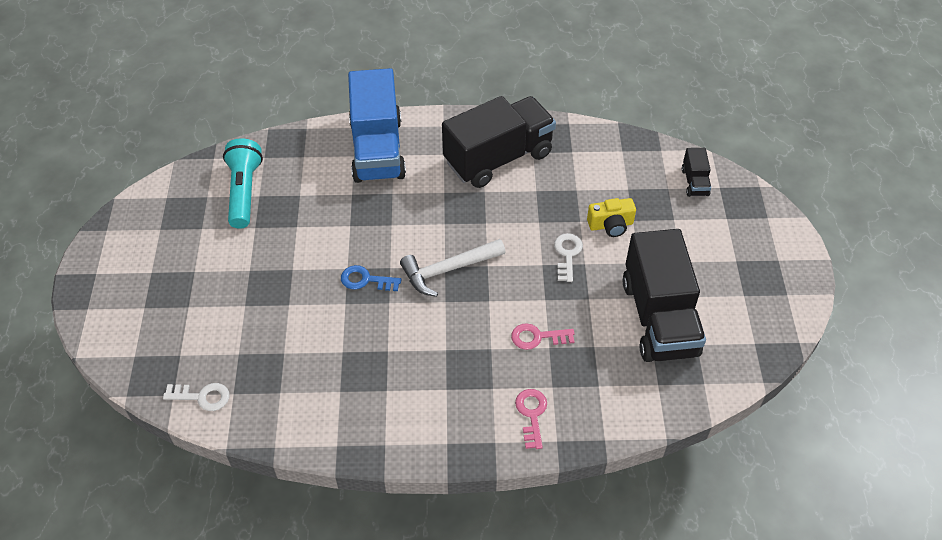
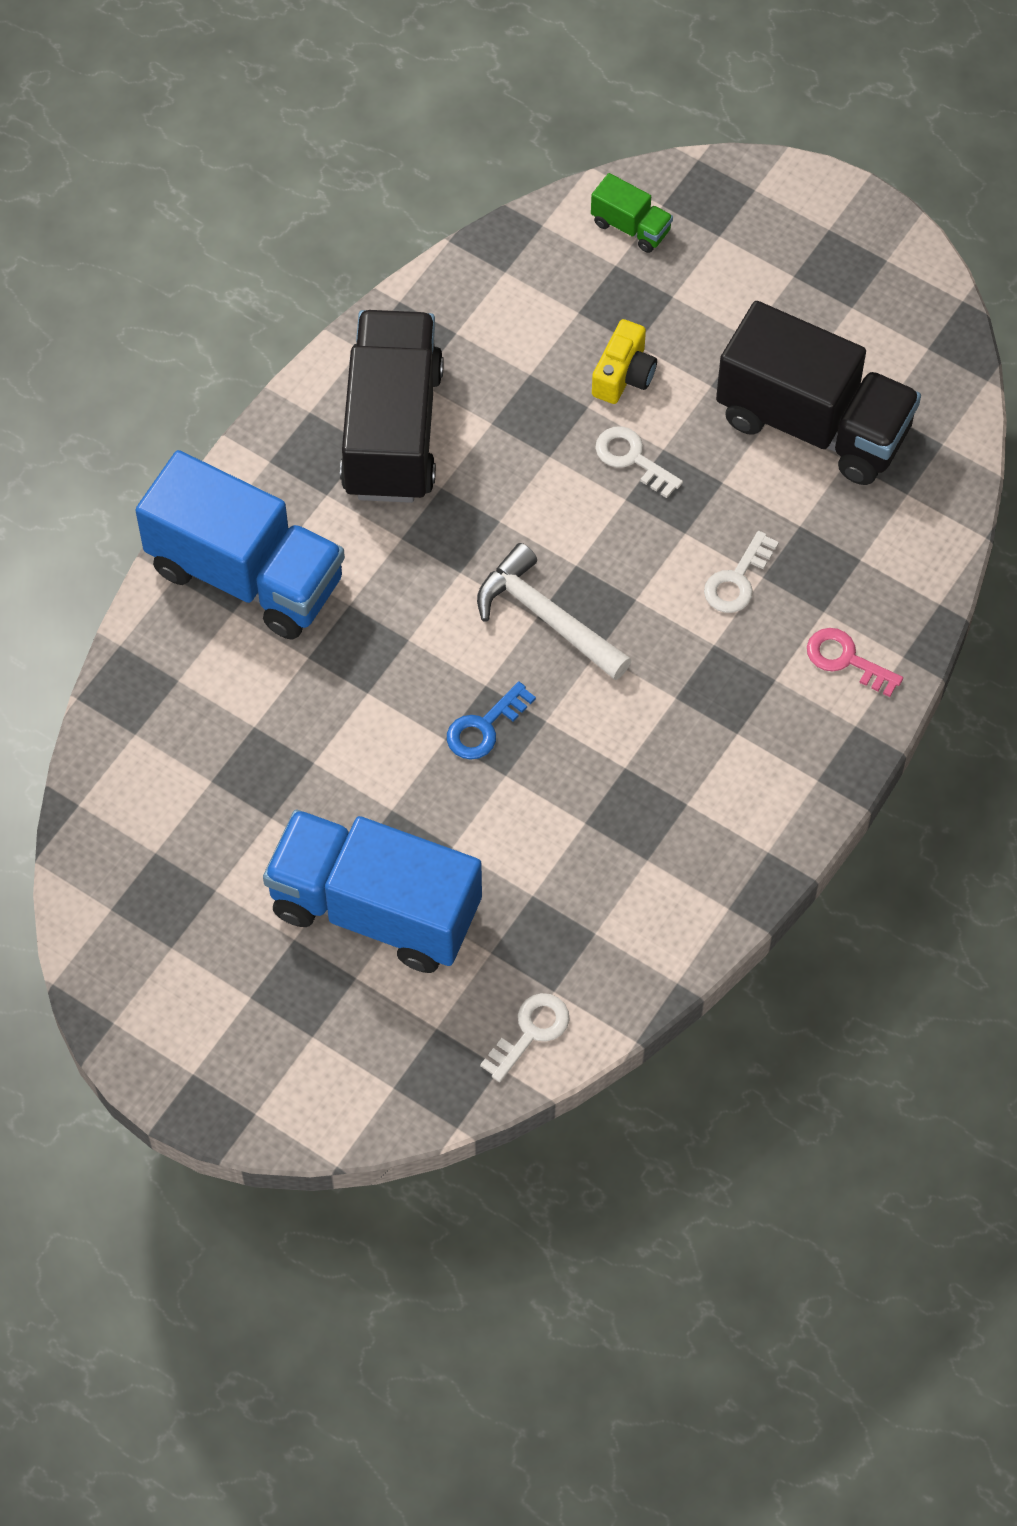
camera: 55 degrees left, 10 degrees up
turquoise flashlight [223,138,263,229] -> none
white hammer [400,239,505,297] -> white hammer turned 120 degrees clockwise [477,543,632,680]
pink key [511,323,575,350] -> white key [704,531,779,613]
black truck [682,148,711,197] -> green truck [591,173,673,253]
none -> blue truck [263,809,482,973]

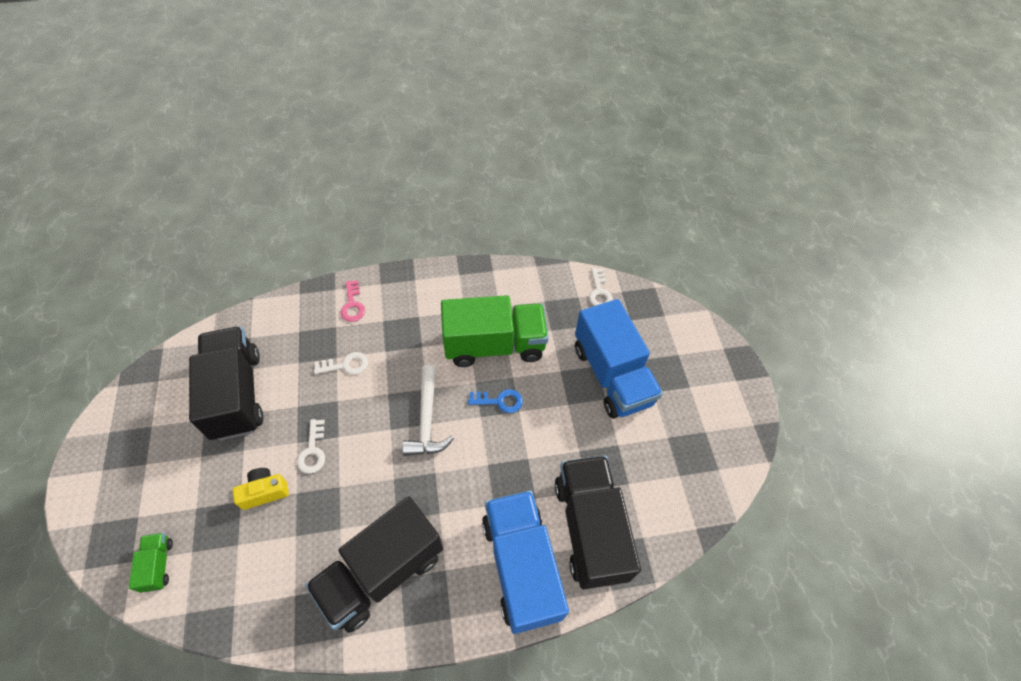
camera: 135 degrees left, 5 degrees down
white key [480,993,570,1082] -> white key turned 90 degrees counterclockwise [589,268,613,306]
none -> green truck [441,295,549,367]
none -> black truck [555,456,641,589]

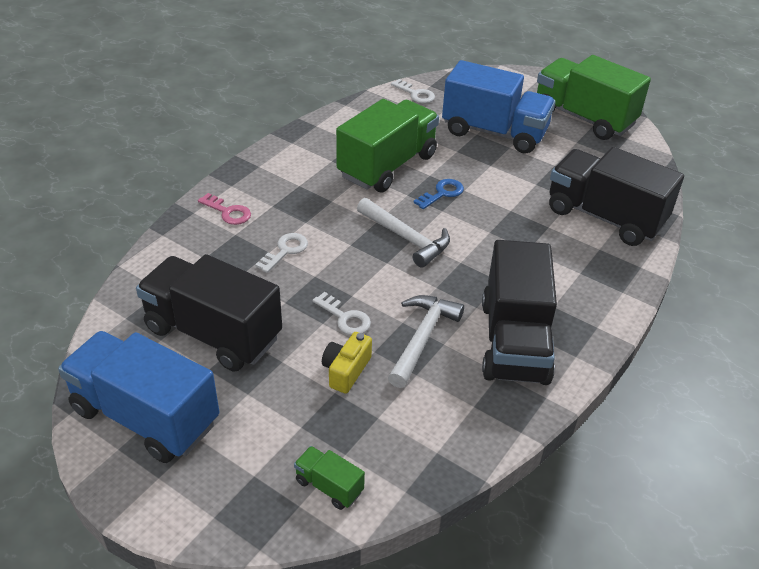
camera: 45 degrees left, 15 degrees down
blue truck [482,490,569,634] -> blue truck moved to [58,331,220,463]
none -> white hammer [388,295,464,388]
none -> green truck [537,55,651,140]

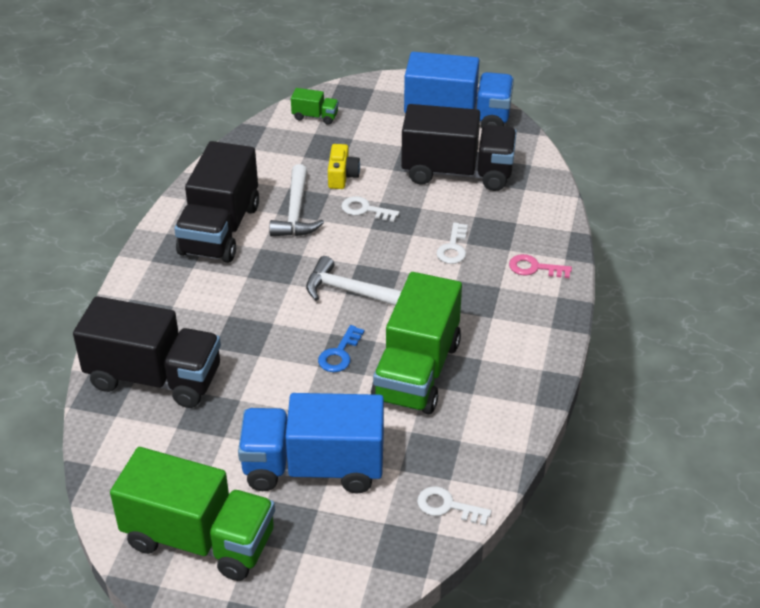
camera: 160 degrees right, 0 degrees up
black truck [482,240,557,385] -> black truck turned 150 degrees counterclockwise [174,141,259,263]

